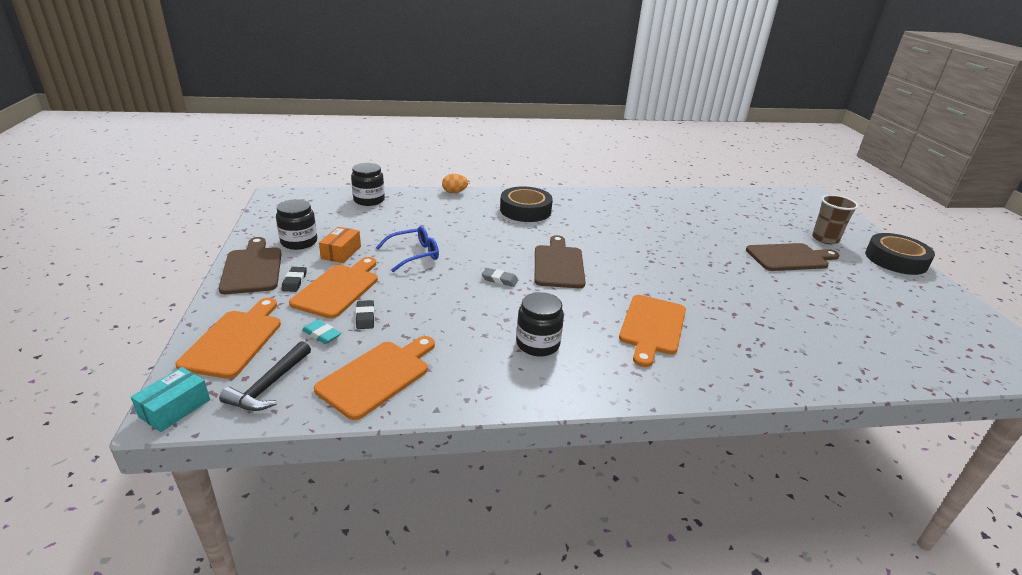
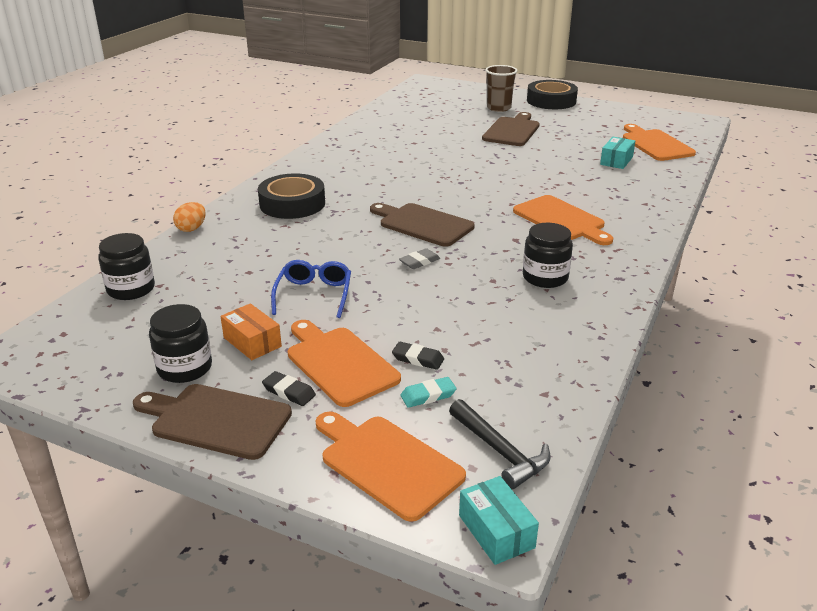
camera: 55 degrees left, 0 degrees up
orange cutting board [314,336,435,420] -> orange cutting board moved to [623,124,696,161]
none -> turquoise box [600,137,635,169]

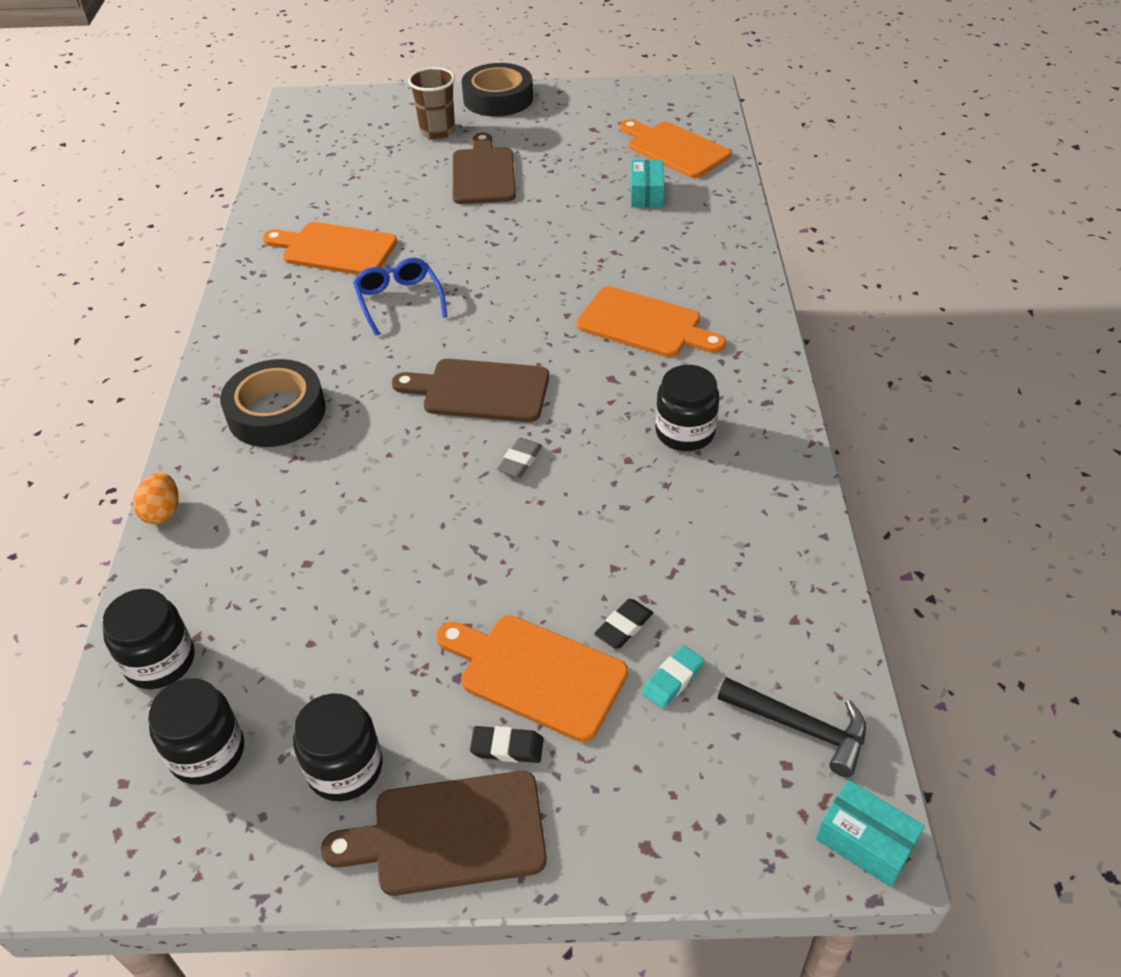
camera: 25 degrees left, 15 degrees up
orange box [220,303,282,360] -> none
blue glasses [271,260,351,318] -> blue glasses moved to [353,258,448,335]
orange cutting board [316,412,466,522] -> orange cutting board moved to [263,222,397,275]
black eraser [392,342,444,370] -> black eraser turned 45 degrees counterclockwise [594,599,653,649]
none -> black jar [148,678,244,785]

